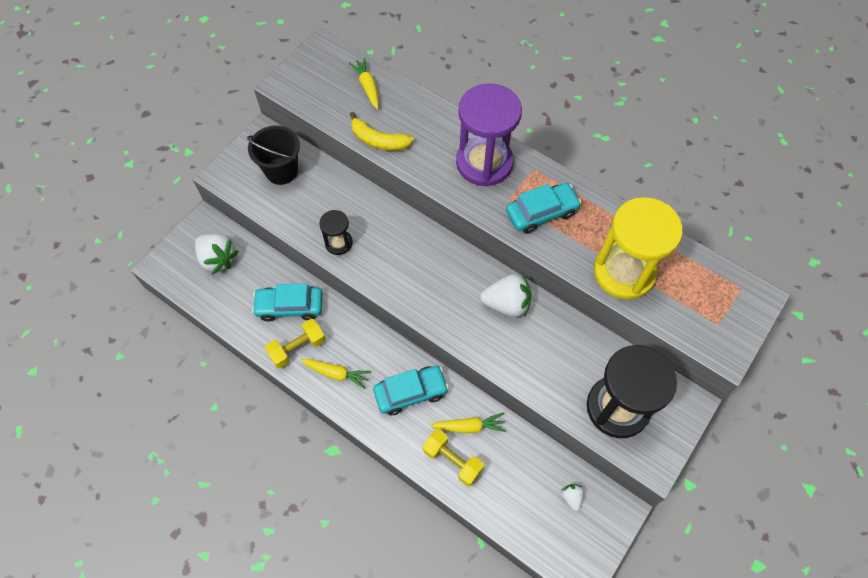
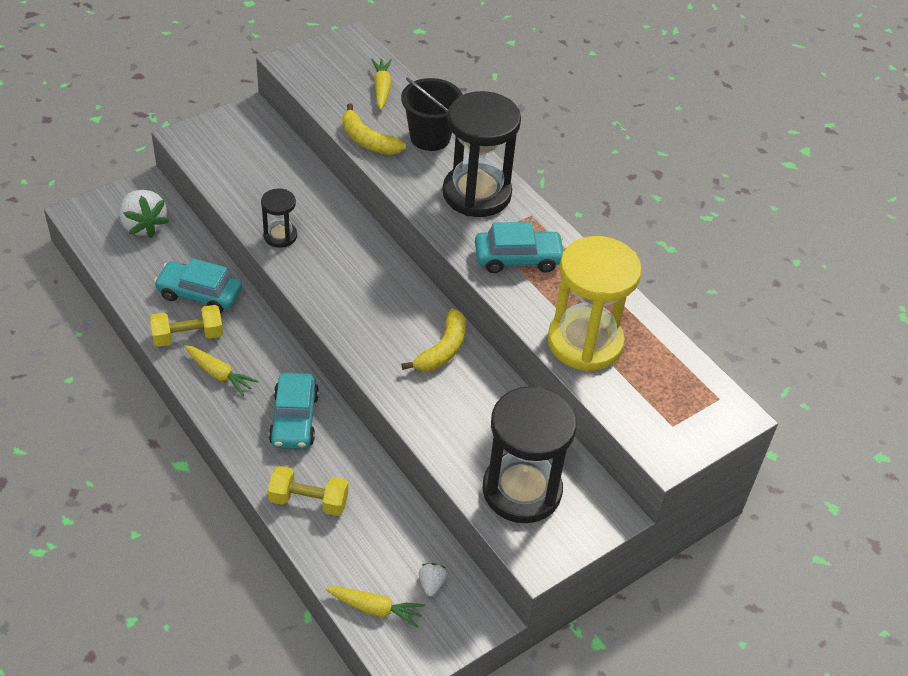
camera: 15 degrees right, 15 degrees down
black bucket [247,126,300,185] -> black bucket moved to [401,78,463,151]
turquoise car [373,366,449,415] -> turquoise car turned 90 degrees clockwise [269,373,319,449]
yellow dumbbell [423,429,484,486] -> yellow dumbbell turned 45 degrees counterclockwise [268,466,348,516]
yellow carrot [430,413,506,433] -> yellow carrot moved to [325,586,425,628]
purple hourglass [456,83,522,186] -> black hourglass [443,91,521,217]
white strawberry [480,273,531,317] -> yellow banana [401,308,466,371]

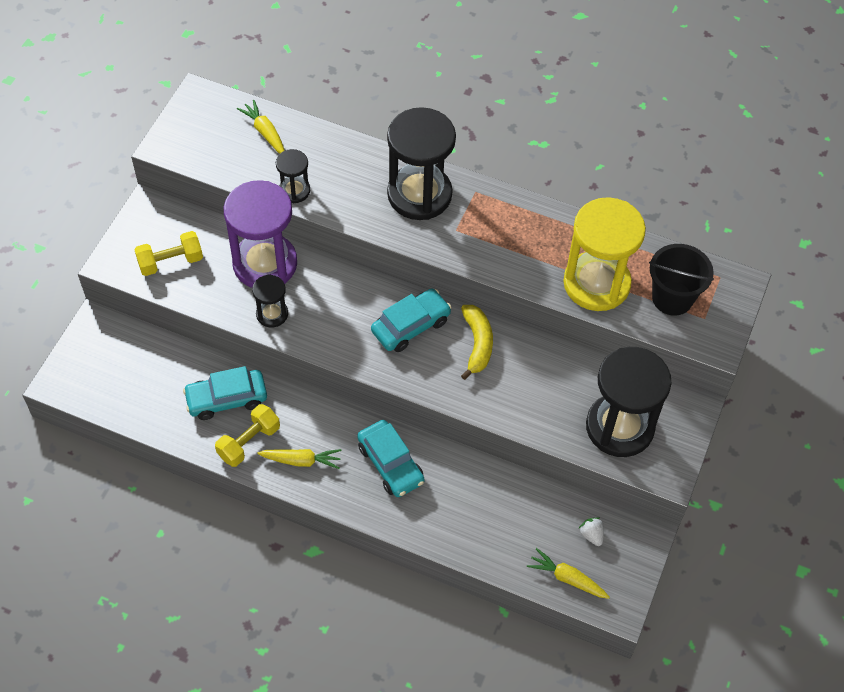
camera: 30 degrees left, 10 degrees up
white strawberry [119,190,169,238] -> none
yellow dumbbell [268,466,348,516] -> yellow dumbbell moved to [134,231,203,276]
yellow carrot [325,586,425,628] -> yellow carrot turned 135 degrees counterclockwise [527,548,610,599]
yellow banana [342,103,406,155] -> black hourglass [276,149,310,203]
black bucket [401,78,463,151] -> black bucket moved to [649,244,714,316]
turquoise car [475,222,564,273] -> turquoise car moved to [371,289,451,352]
none -> purple hourglass [224,180,297,288]

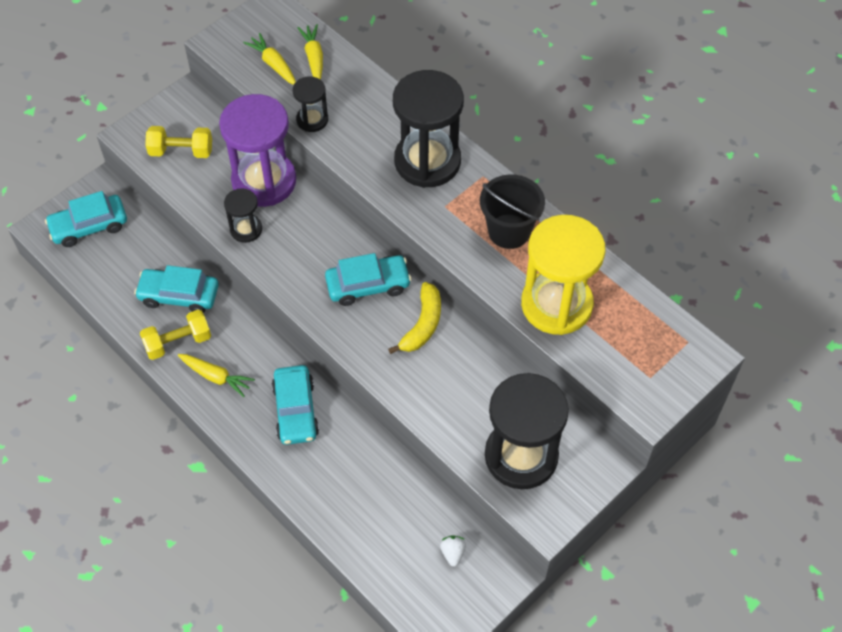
camera: 25 degrees right, 0 degrees up
yellow carrot [527,548,610,599] -> yellow carrot moved to [243,33,296,85]
black bucket [649,244,714,316] -> black bucket moved to [480,174,545,249]
none -> turquoise car [45,191,127,247]

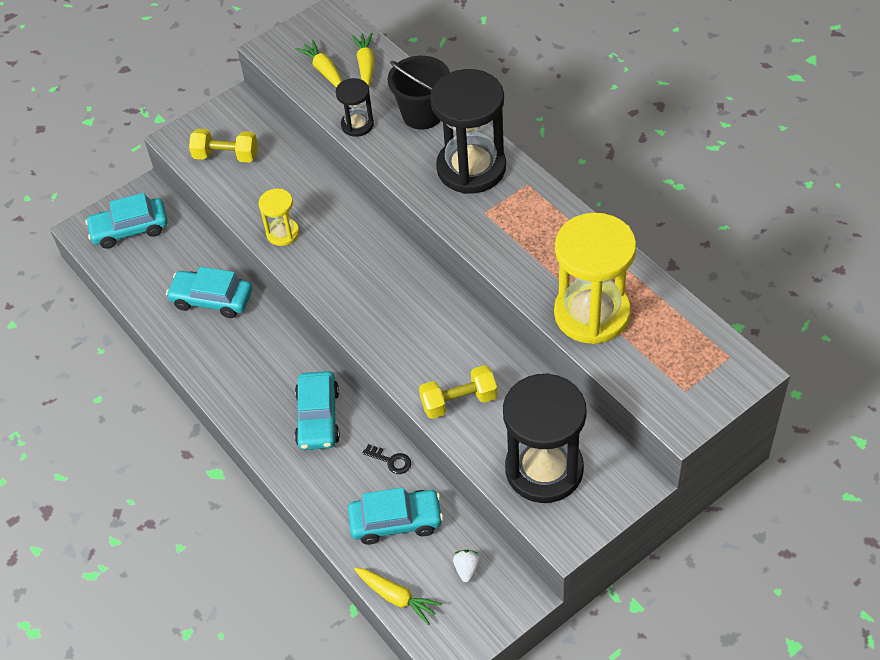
camera: 10 degrees right, 5 degrees down
yellow dumbbell [140,310,211,360] -> yellow dumbbell moved to [419,365,498,419]
yellow carrot [178,354,255,397] -> yellow carrot moved to [354,568,442,625]
purple hourglass [219,94,296,207] -> none
black hourglass [224,188,262,243] -> yellow hourglass [258,189,299,246]
turquoise car [325,253,411,306] -> turquoise car moved to [348,487,443,545]
yellow banana [388,282,441,354] -> none
black bucket [480,174,545,249] -> black bucket moved to [388,56,450,130]
none -> black key [362,444,411,474]

